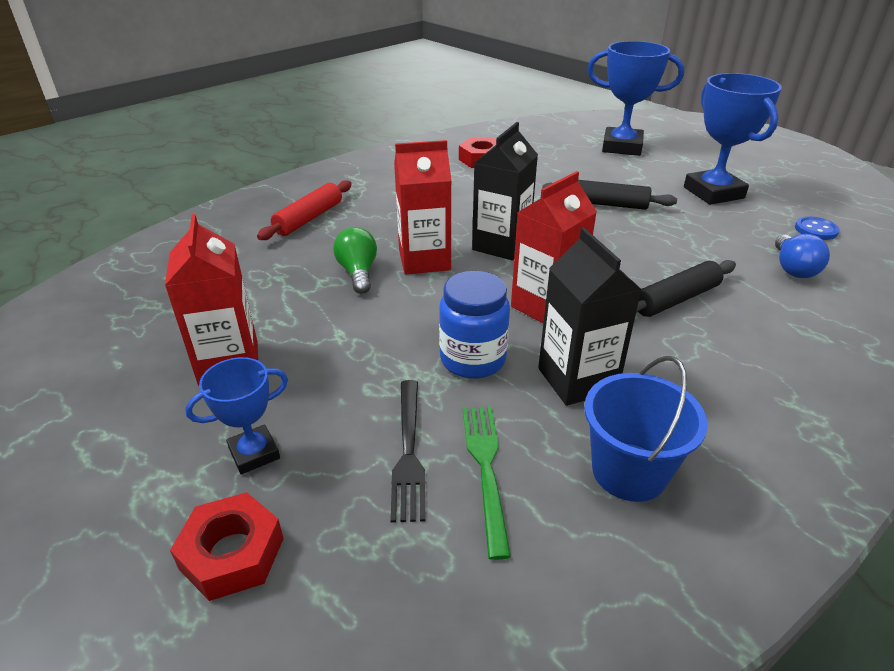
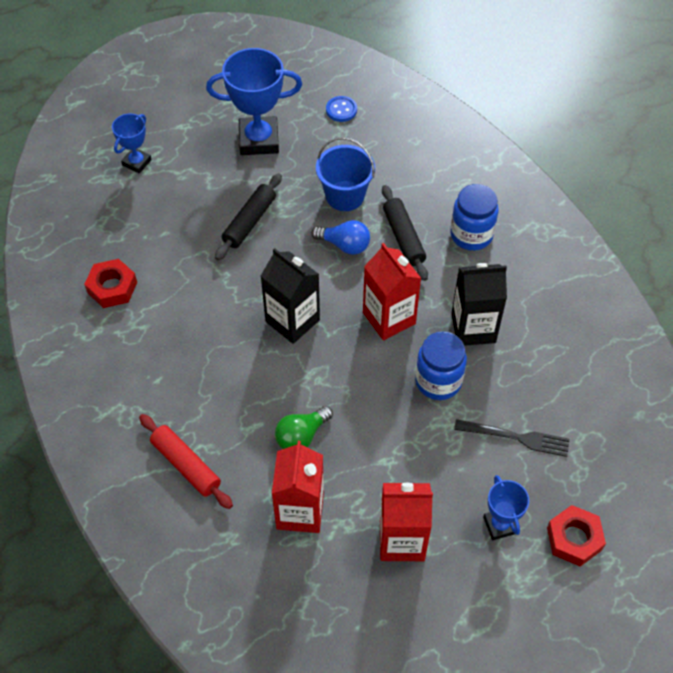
camera: 75 degrees left, 20 degrees up
green light bulb [333,227,377,294] -> green light bulb turned 45 degrees counterclockwise [275,406,333,449]
red carton [394,140,452,274] -> red carton moved to [272,441,324,533]
green fork [463,406,511,560] -> none
blue bucket [584,356,708,502] -> blue bucket moved to [316,137,375,211]
blue trophy [587,41,684,156] -> blue trophy [112,114,152,174], size x0.55
blue light bulb [775,234,830,278] -> blue light bulb moved to [311,220,370,255]
none -> blue jar [450,184,499,251]

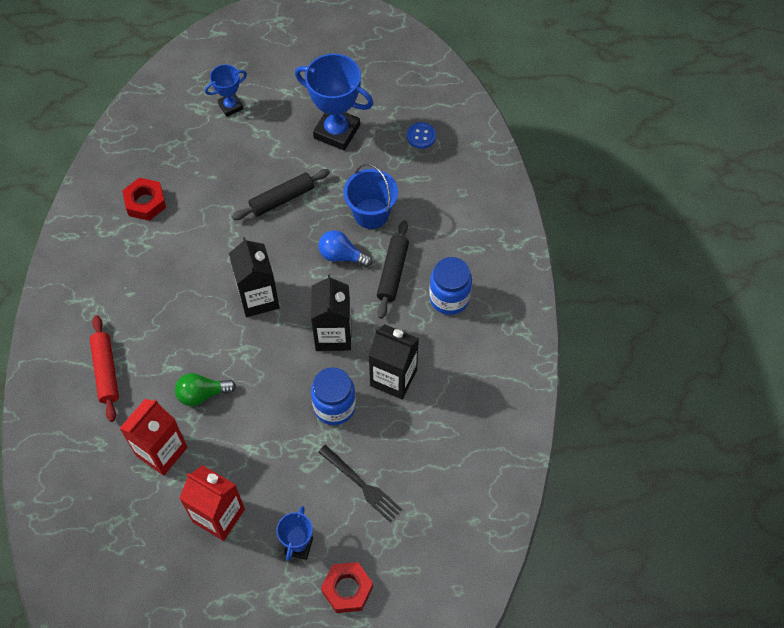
camera: 30 degrees right, 5 degrees up
blue light bulb [311,220,370,255] -> blue light bulb turned 150 degrees clockwise [319,230,372,267]
red carton [363,243,421,340] -> black carton [311,275,351,351]

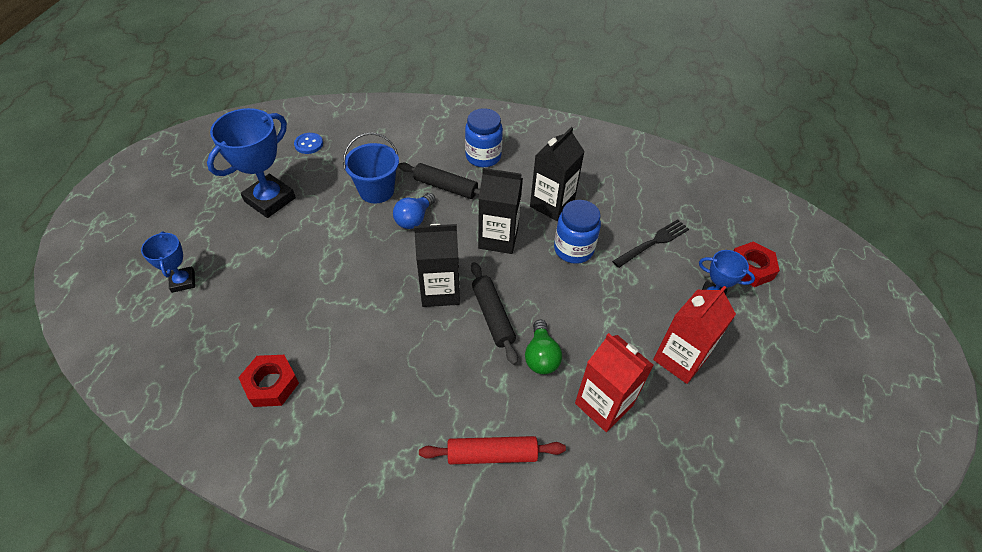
camera: 80 degrees left, 10 degrees down
black rolling pin [232,169,330,220] -> black rolling pin moved to [471,262,518,365]

